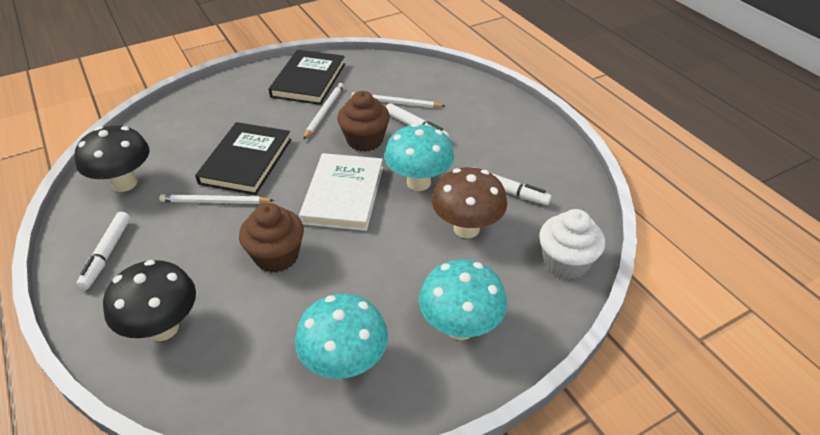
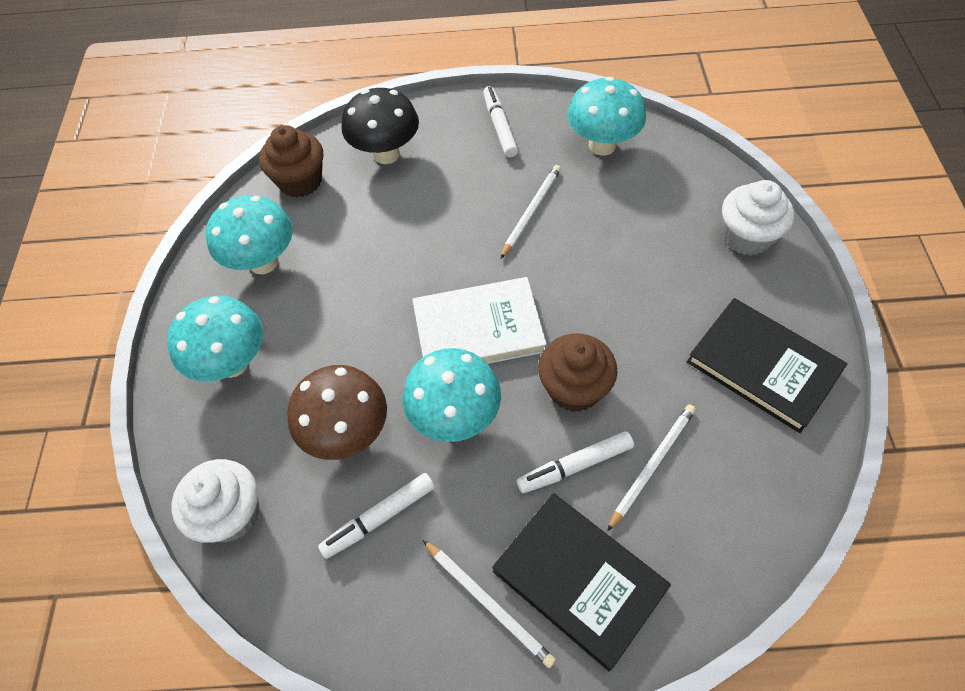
camera: 120 degrees right, 15 degrees up
black mushroom [75,125,149,192] -> turquoise mushroom [567,77,646,156]
white marker [76,212,130,290] -> white marker turned 45 degrees clockwise [483,86,518,157]
black book [195,122,291,195] -> black book moved to [492,493,671,672]
brown cupcake [239,203,304,273] -> brown cupcake moved to [259,125,323,198]
white book [299,153,383,231] -> white book turned 45 degrees counterclockwise [412,277,547,364]
white pencil [303,83,344,140] -> white pencil moved to [423,540,556,668]
none -> white cupcake [722,180,794,256]

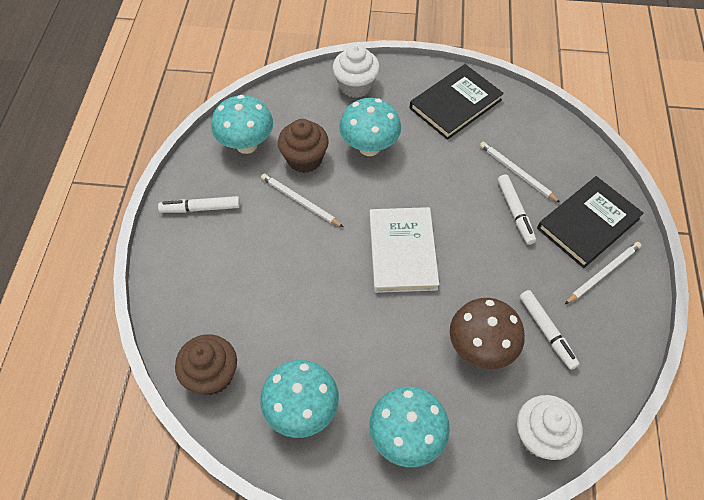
camera: 85 degrees left, 0 degrees up
black mushroom [341,88,419,164] -> none
turquoise mushroom [402,348,501,442] -> turquoise mushroom moved to [339,98,401,156]
brown cupcake [538,333,618,412] -> brown cupcake moved to [278,119,329,173]

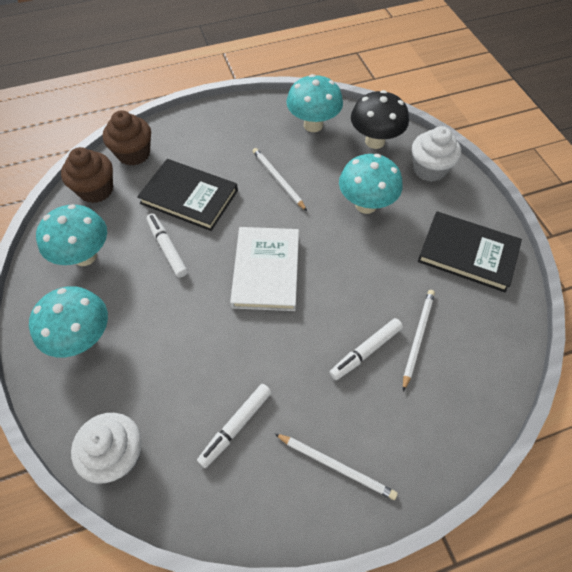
camera: 65 degrees right, 0 degrees up
white marker [158,196,240,213] -> white marker moved to [146,213,188,278]
white pencil [261,173,343,227] -> white pencil turned 45 degrees counterclockwise [253,148,307,211]
brown cupcake [278,119,329,173] -> brown cupcake moved to [103,110,151,166]
white book [369,207,439,293] -> white book turned 60 degrees counterclockwise [230,227,299,311]
brown mushroom [450,298,525,369] -> none
black book [537,176,644,268] -> black book moved to [137,159,238,231]
none -> black mushroom [351,90,409,149]

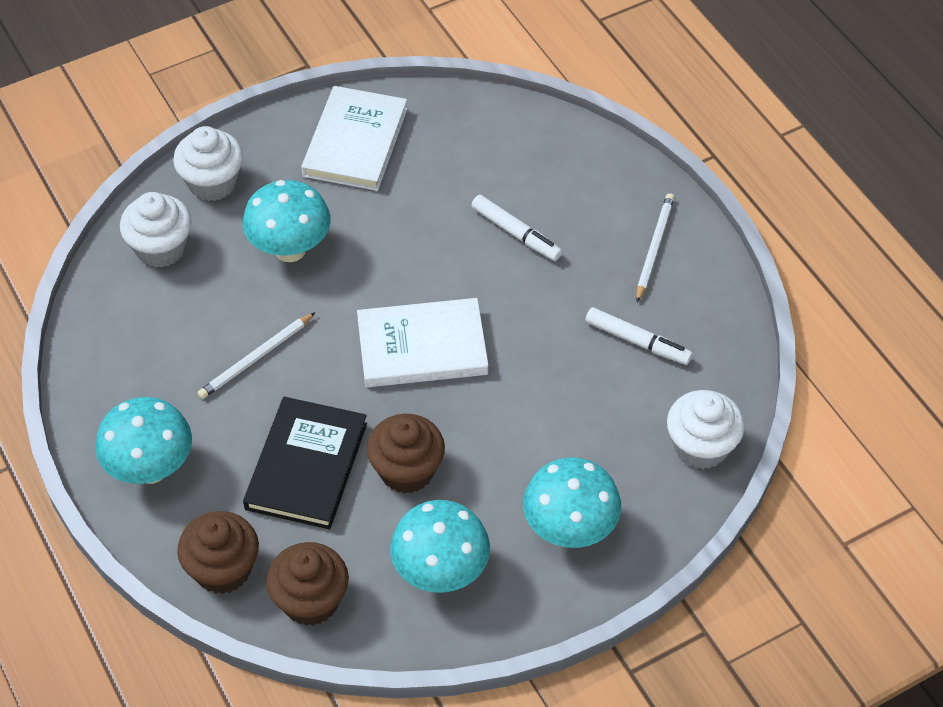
camera: 100 degrees left, 5 degrees down
white marker [146,213,188,278] -> brown cupcake [367,414,445,494]
turquoise mushroom [286,74,343,132] -> turquoise mushroom moved to [96,397,192,484]
black mushroom [351,90,409,149] -> white cupcake [120,192,192,267]
white pencil [403,290,435,391] -> none
black book [418,211,522,292] -> white book [301,86,407,191]

